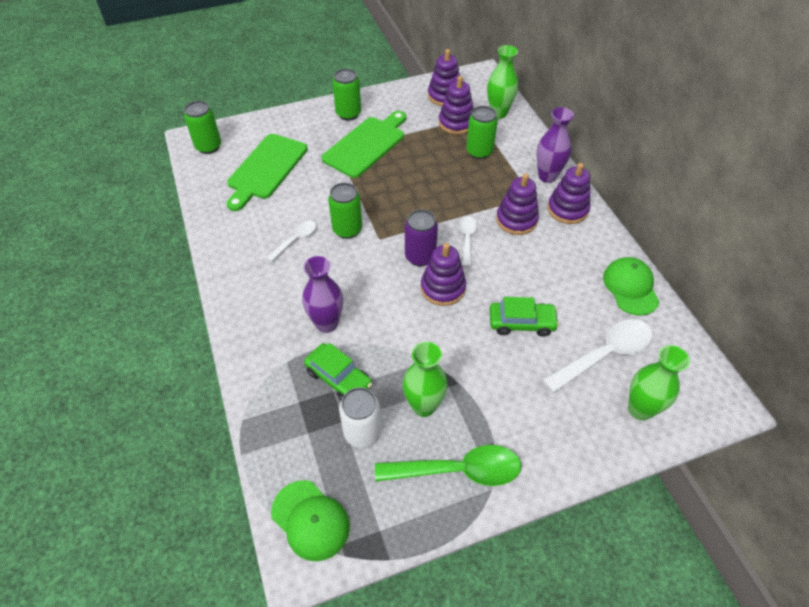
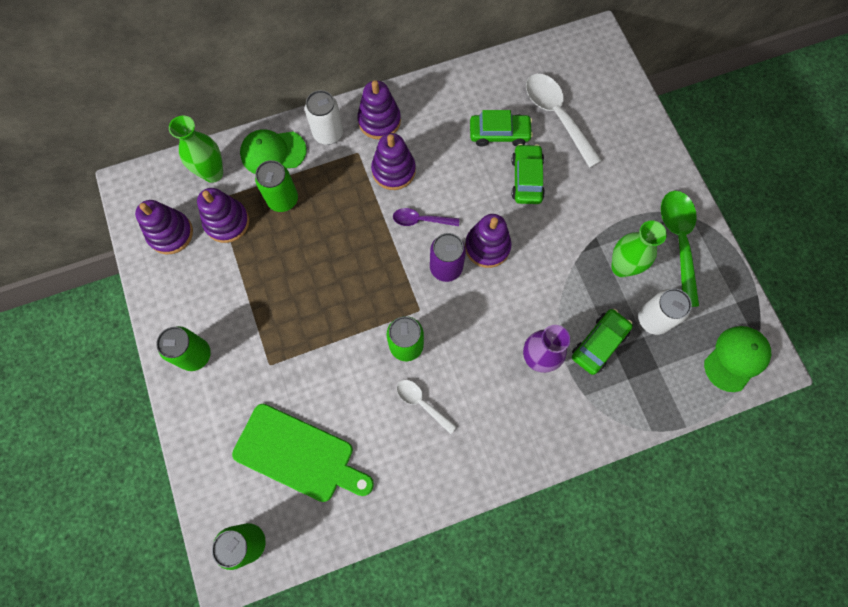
camera: 90 degrees left, 20 degrees up
green cutting board [322,111,406,178] -> none
white spoon [459,217,477,266] -> purple spoon [393,208,459,226]
purple vase [537,107,574,183] -> white can [305,90,343,145]
green cap [603,257,659,315] -> green cap moved to [240,129,307,174]
green vase [628,345,690,420] -> none
none -> green car [470,110,533,146]

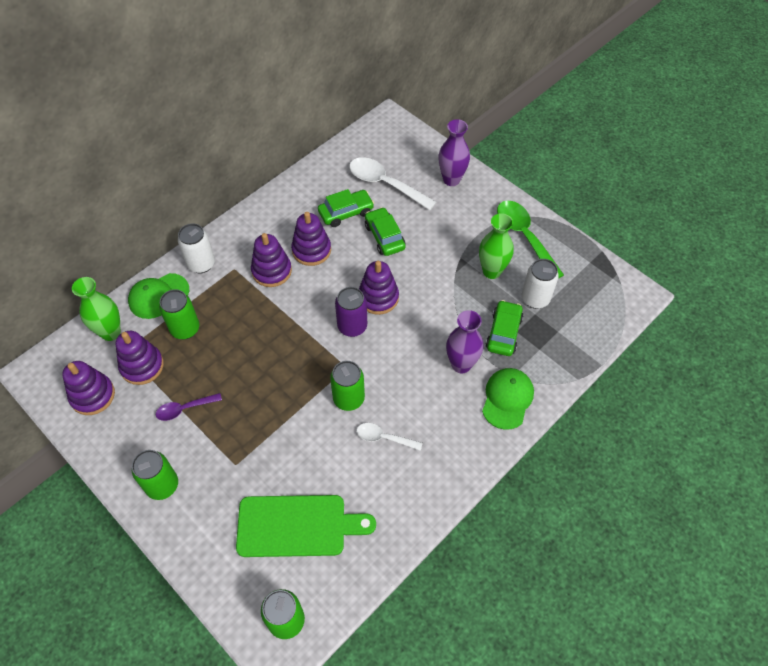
camera: 25 degrees left, 15 degrees down
purple stacking toy [357,80,401,140] -> purple stacking toy moved to [291,212,331,266]
purple spoon [393,208,459,226] -> purple spoon moved to [156,393,222,421]
green cap [704,326,771,392] -> green cap moved to [482,368,534,430]
none -> purple vase [438,119,470,186]

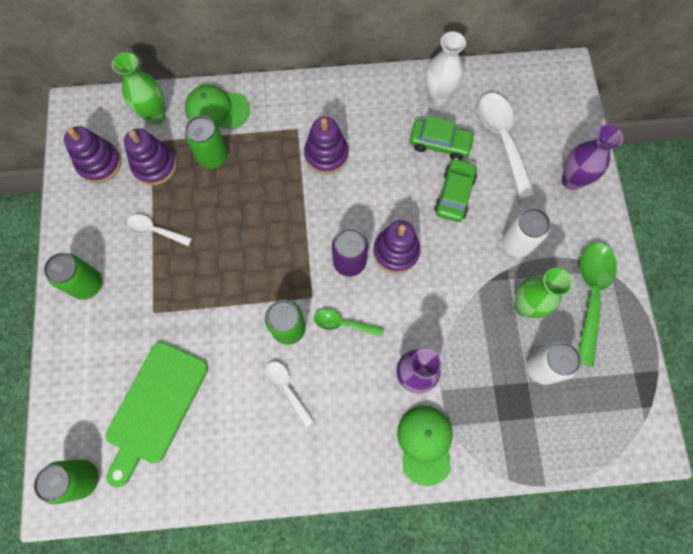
camera: 40 degrees right, 15 degrees up
purple spoon [156,393,222,421] -> white spoon [127,214,192,246]
white can [178,223,215,273] -> white can moved to [502,208,550,257]
green cutting board [236,495,376,557] -> green cutting board turned 75 degrees clockwise [106,342,208,488]
purple stacking toy [291,212,331,266] -> none
green cap [482,368,534,430] -> green cap turned 60 degrees counterclockwise [397,406,453,486]
green car [486,300,524,356] -> none
none -> green spoon [314,309,384,337]
none -> white vase [426,32,466,106]

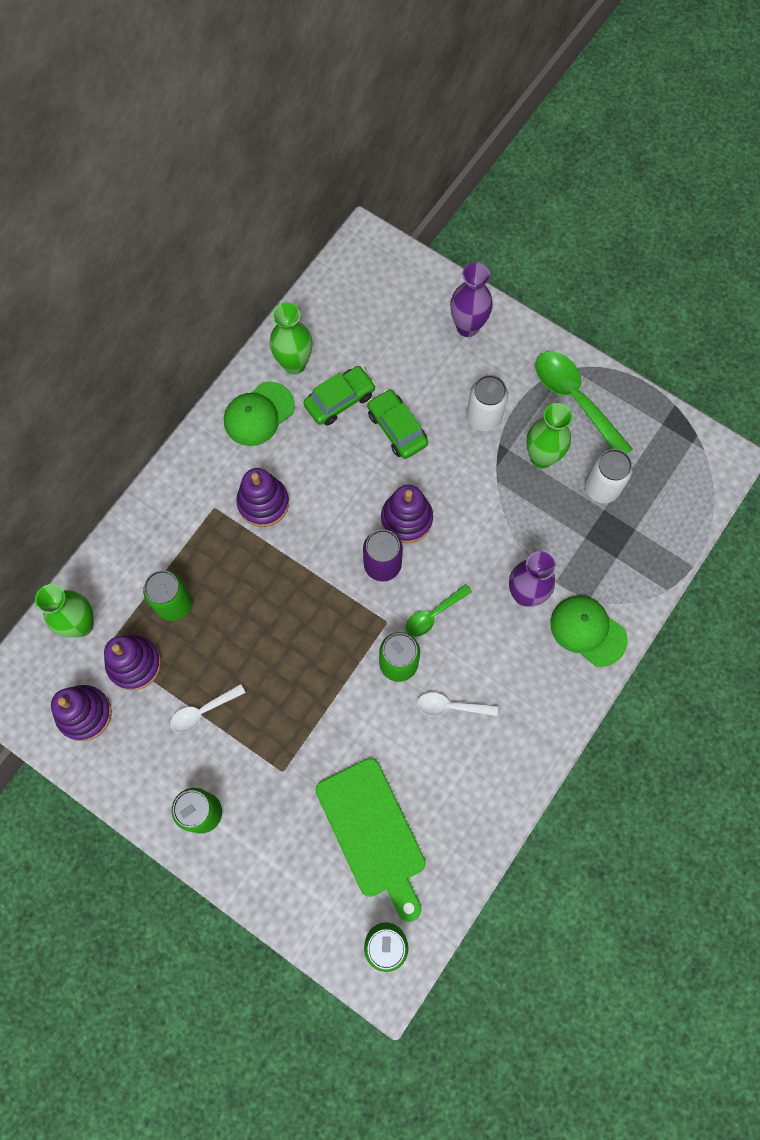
camera: 50 degrees left, 0 degrees up
green cap [185,85,250,129] -> green cap moved to [224,381,295,446]
white vase [426,32,466,106] -> green vase [270,303,313,375]
white spoon [479,93,535,199] -> none

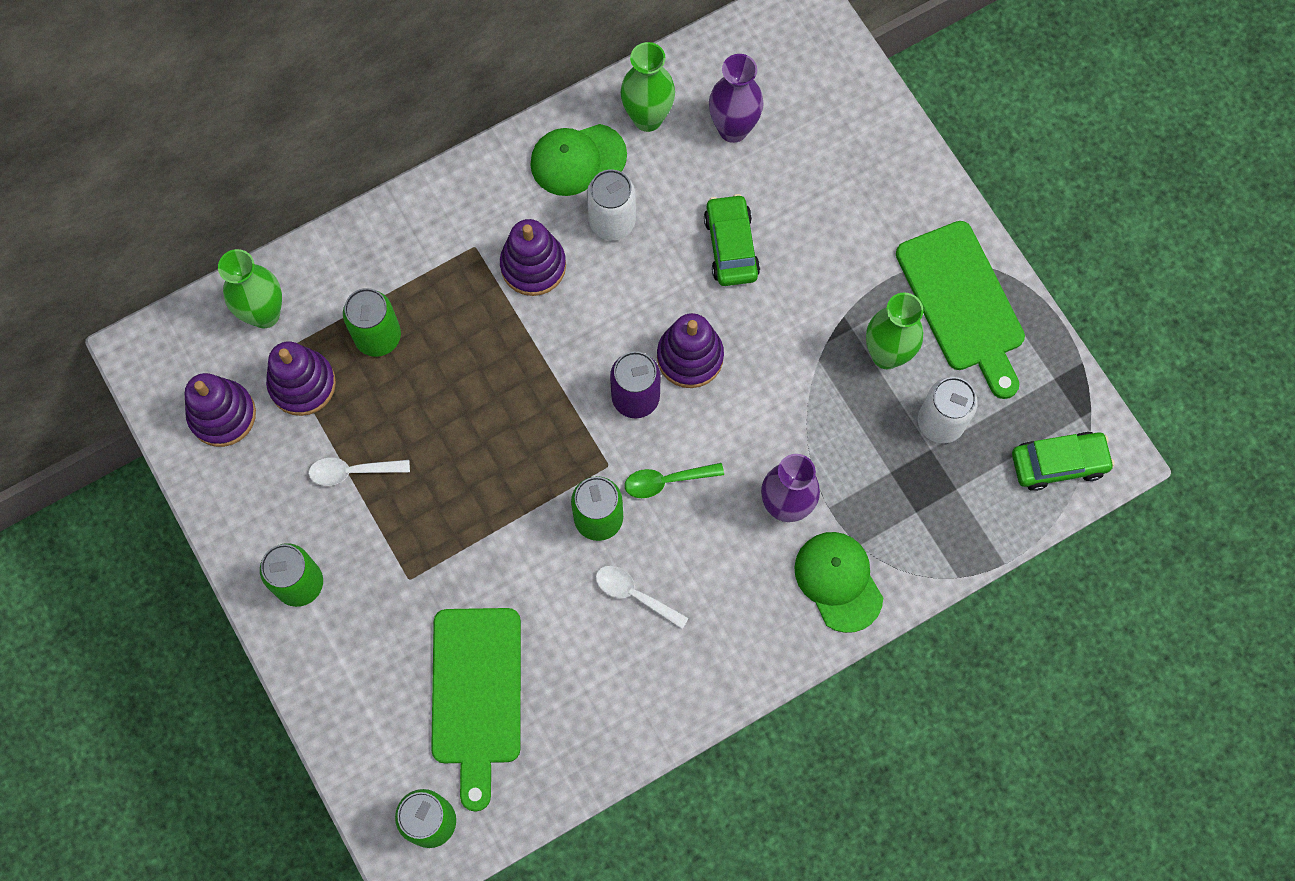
camera: 25 degrees right, 0 degrees up
green car [303,366,376,426] -> green car moved to [1012,432,1115,491]
purple vase [450,263,493,337] -> purple vase moved to [709,54,764,143]
white can [466,375,508,431] -> white can moved to [587,169,636,240]
green spoon [535,351,633,453] -> green cutting board [896,221,1025,399]

